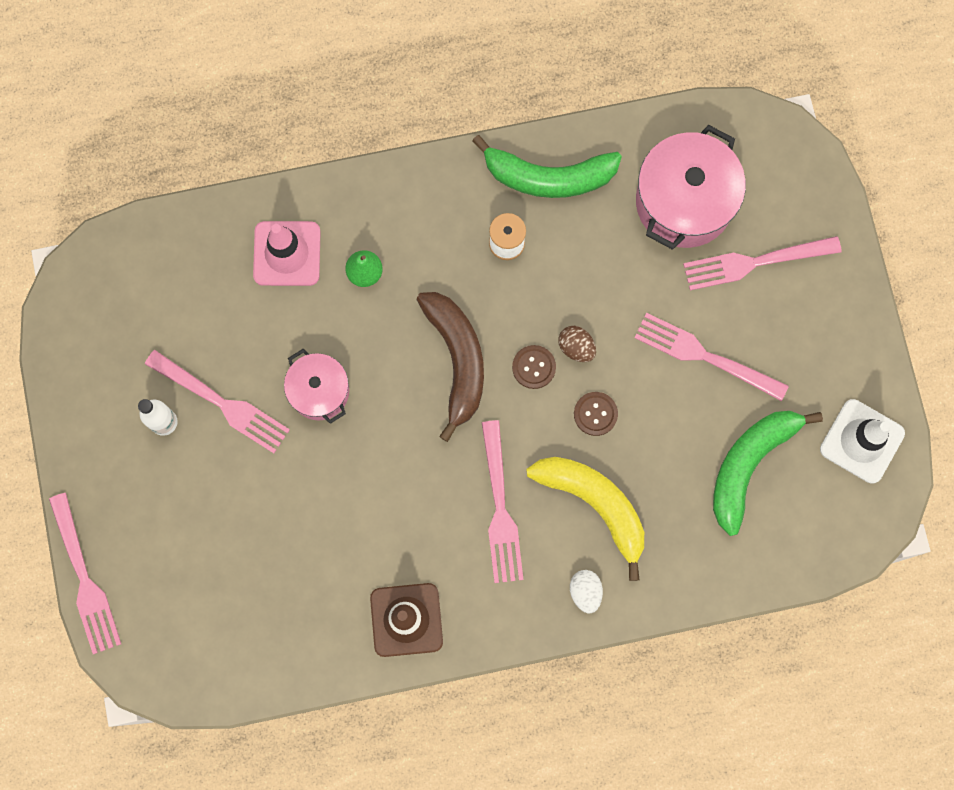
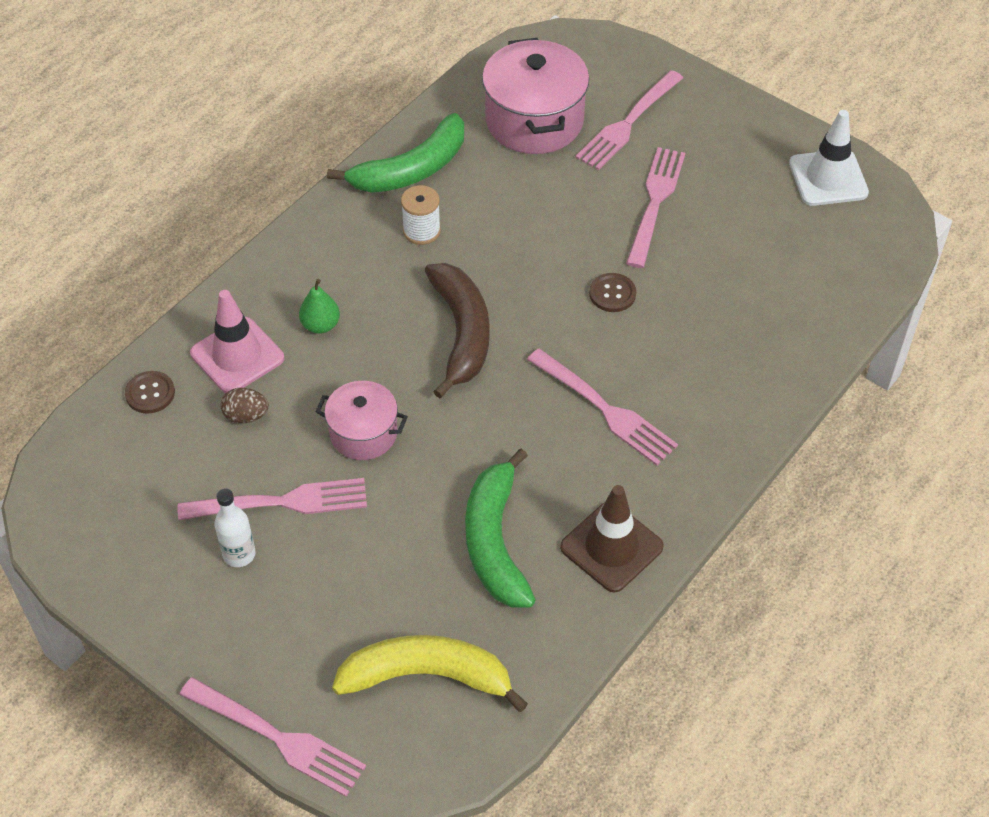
camera: 40 degrees left, 25 degrees down
brown banana [417,292,484,442] -> brown banana turned 45 degrees clockwise [425,263,490,398]
brown button [512,345,556,389] -> brown button moved to [125,371,175,414]
yellow banana [526,457,644,581] -> yellow banana moved to [332,635,528,712]
brown egg [558,326,596,362] -> brown egg moved to [221,388,269,423]
white egg [570,570,603,613] -> none
pink fork [634,313,789,401] -> pink fork turned 120 degrees clockwise [626,147,685,268]
green banana [713,411,823,536] -> green banana moved to [465,449,536,608]

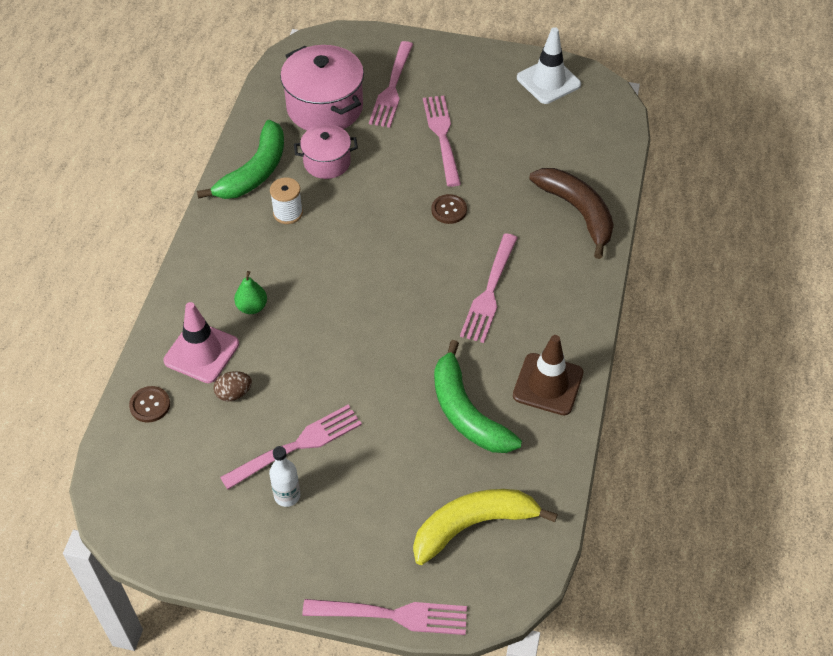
camera: 25 degrees left, 0 degrees up
pink pot [315,381,408,460] -> pink pot moved to [294,124,358,179]
brown banana [425,263,490,398] -> brown banana moved to [529,168,614,259]
pink fork [527,348,678,466] -> pink fork turned 90 degrees clockwise [460,233,518,343]

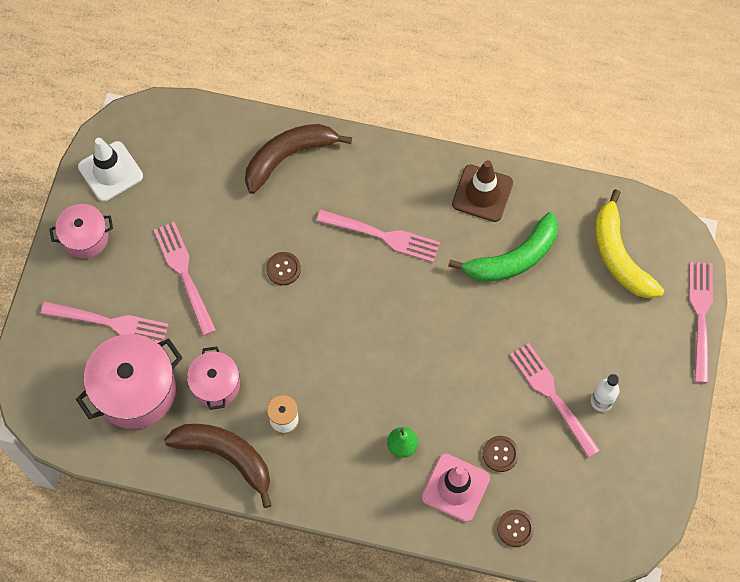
camera: 90 degrees left, 15 degrees up
green banana [197,120,284,199] -> brown banana [164,424,272,508]
brown egg [214,371,252,402] -> brown button [483,436,519,472]
pink fork [423,96,461,187] -> pink fork turned 75 degrees clockwise [154,222,216,336]
none -> pink pot [49,204,113,258]

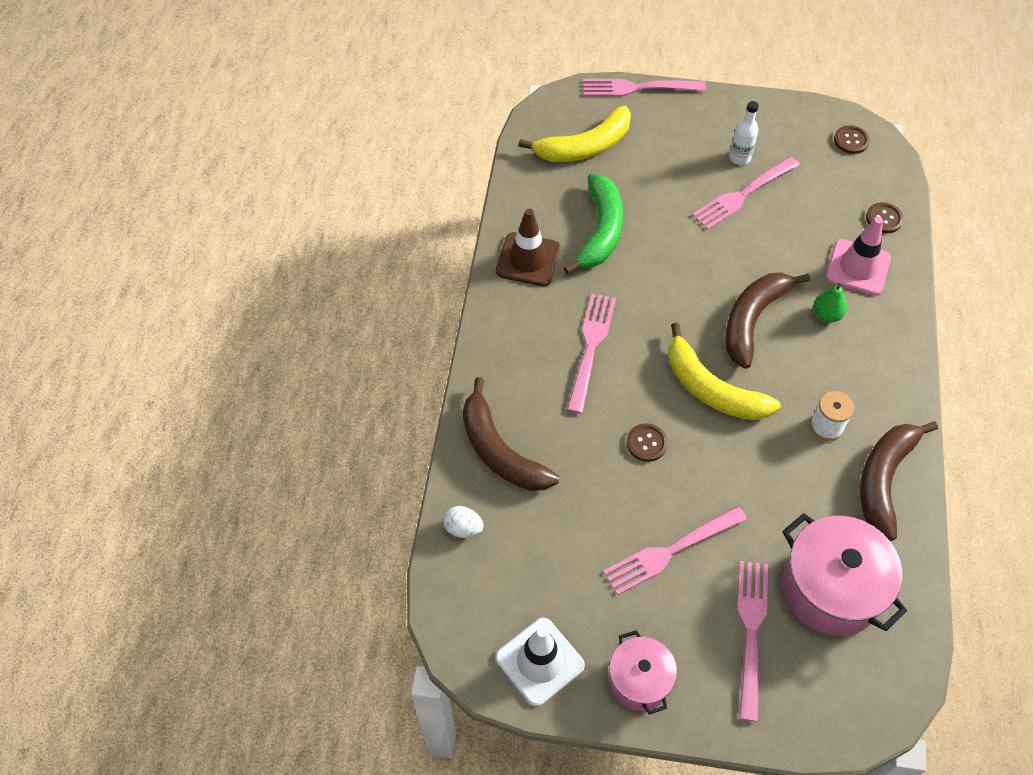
camera: 95 degrees left, 10 degrees down
pink pot [187,347,240,410] -> none
green banana [448,212,558,282] -> green banana turned 45 degrees clockwise [564,174,623,274]
brown button [483,436,519,472] -> brown button moved to [834,125,870,154]
none -> white egg [443,506,484,538]
none -> yellow banana [669,323,781,420]
none -> brown banana [725,272,810,369]

